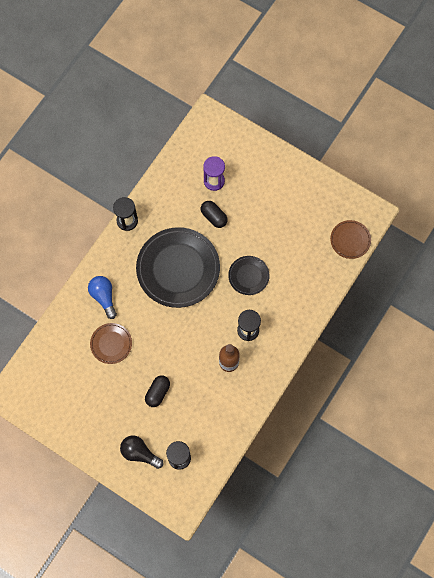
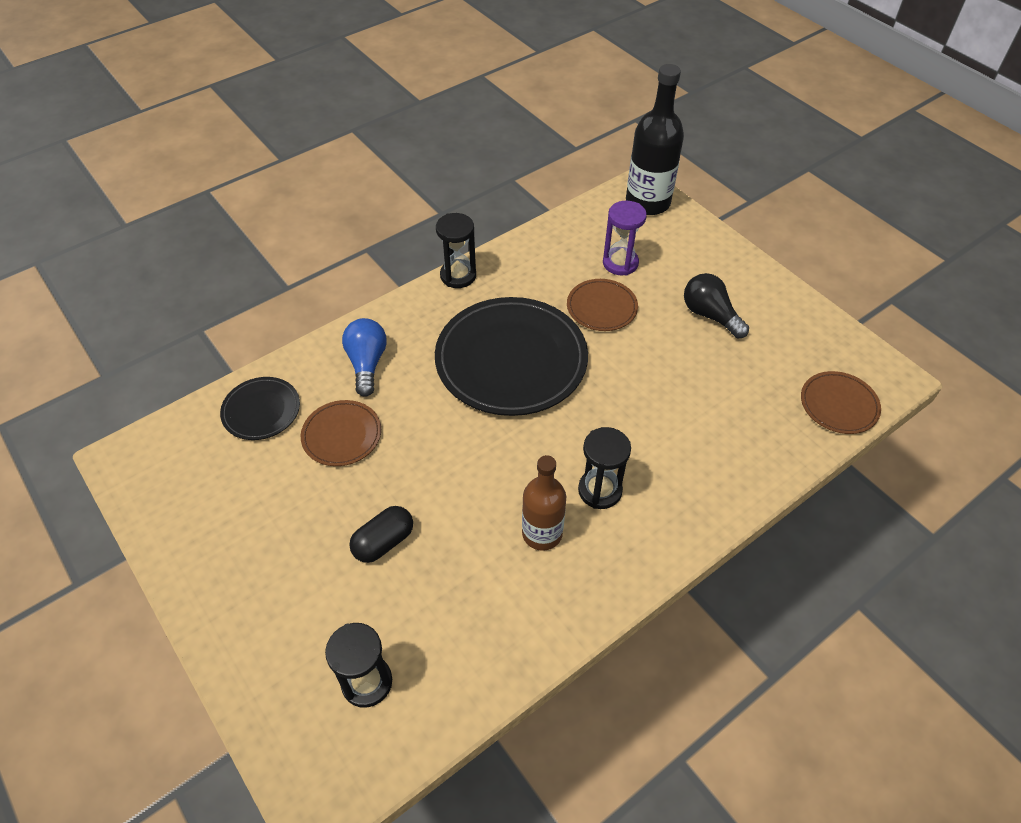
camera: 20 degrees right, 20 degrees down
black light bulb [120,435,164,469] -> black light bulb moved to [684,273,749,339]
black capsule [201,201,228,228] -> brown plate [567,279,638,331]
black plate [228,256,270,295] -> black plate moved to [220,377,300,440]
none -> black bottle [626,64,684,215]

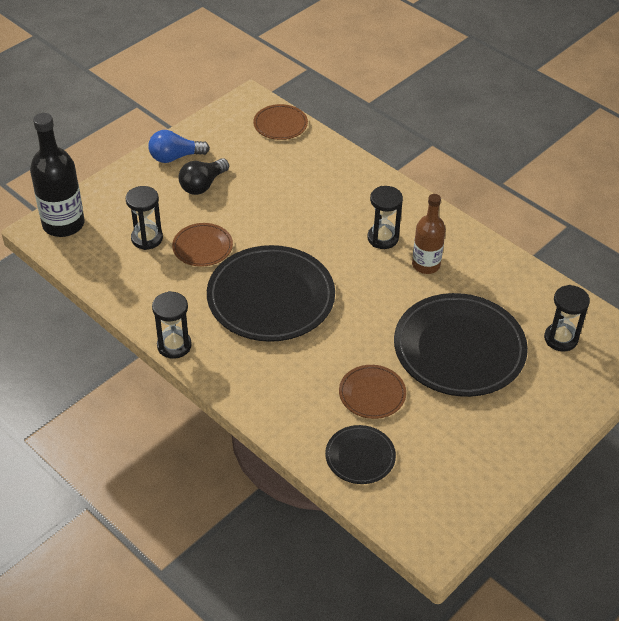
camera: 100 degrees left, 5 degrees down
blue light bulb [342,318,387,397] -> blue light bulb moved to [148,130,210,163]
black capsule [349,506,413,563] -> black plate [394,293,528,397]
purple hourglass [603,201,647,275] -> black hourglass [126,186,163,250]

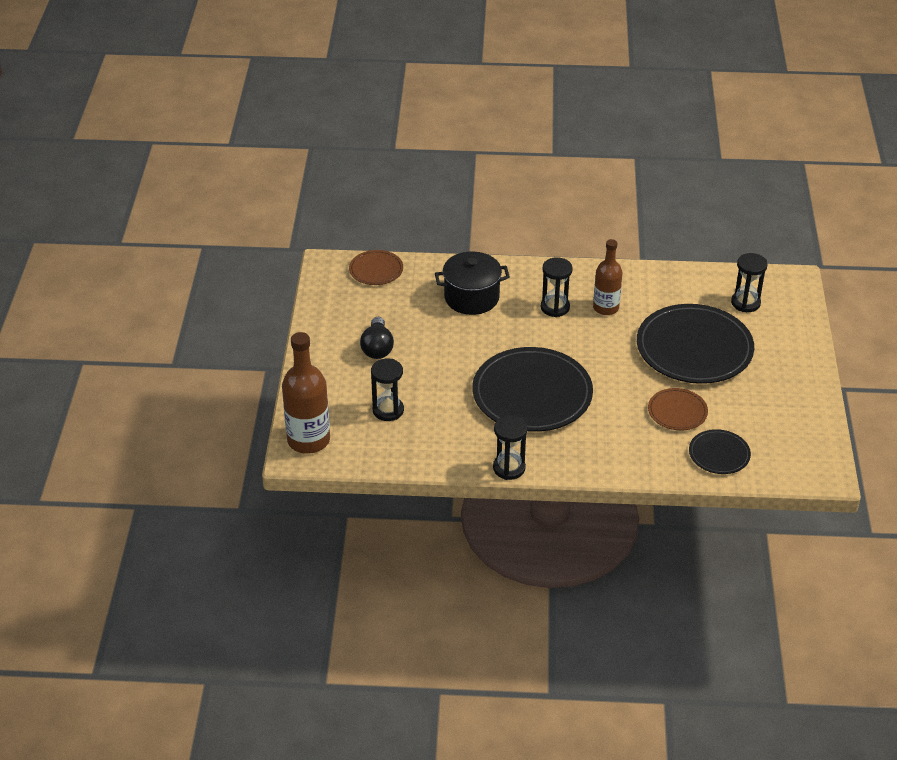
camera: 40 degrees left, 5 degrees down
black bottle [30,113,84,237] -> brown bottle [282,332,330,454]
blue light bulb [148,130,210,163] -> none
brown plate [172,223,233,267] -> none
none -> black pot [435,252,510,315]

